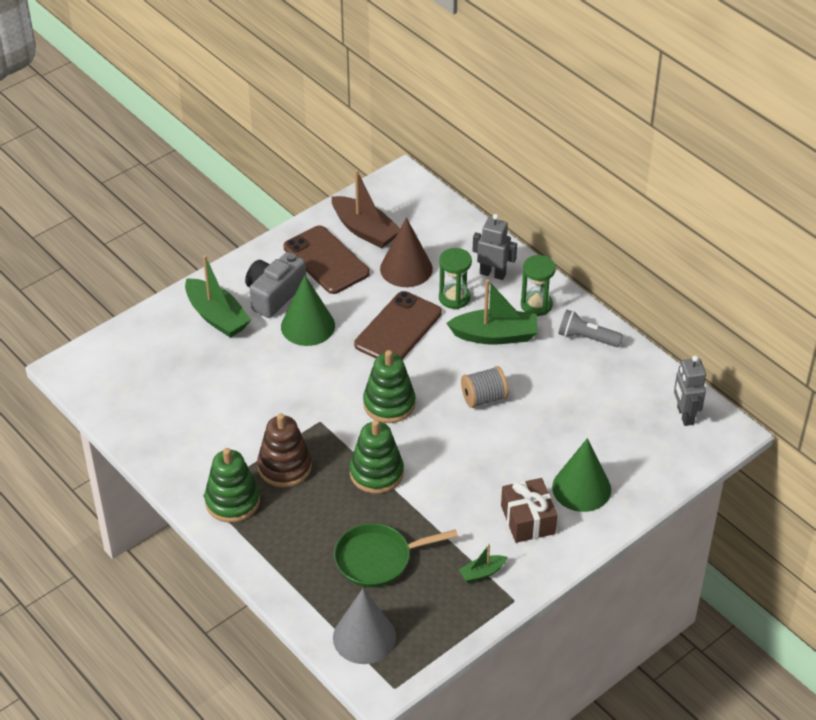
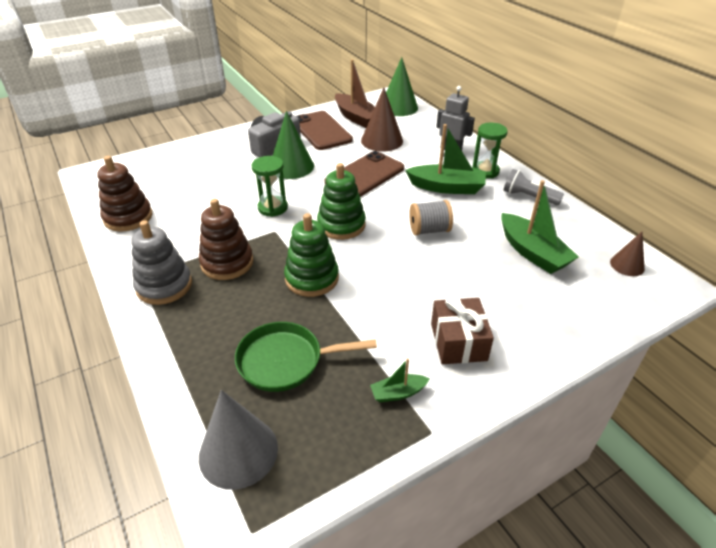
camera: 10 degrees right, 5 degrees down
green boat [185,255,251,338] -> green boat moved to [501,180,579,274]
green stacking toy [204,448,260,523] -> grey stacking toy [131,220,192,305]
green hourglass [439,248,472,309] -> green hourglass moved to [252,156,288,217]
green cone [552,438,611,512] -> green cone moved to [386,57,418,116]
grey robot [674,355,706,426] -> brown cone [610,232,645,276]
none -> brown stacking toy [97,156,152,231]

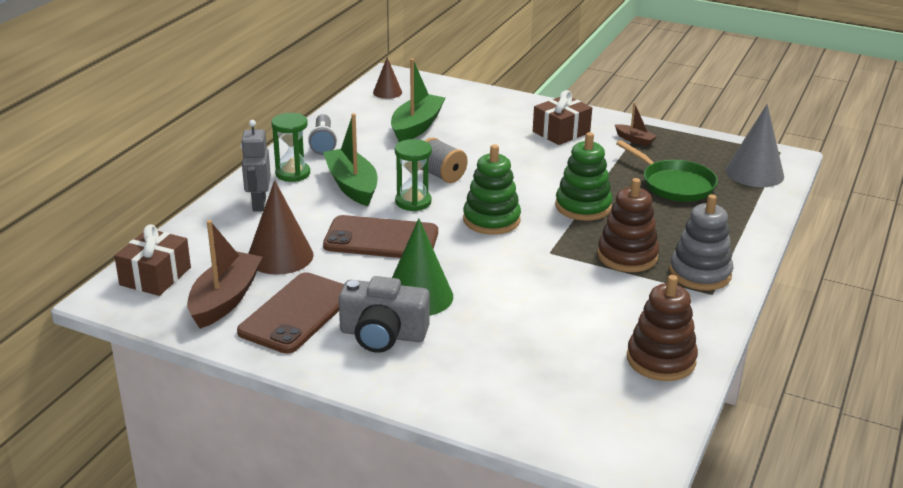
camera: 125 degrees left, 10 degrees down
green hourglass [252,156,288,217] -> green hourglass moved to [395,139,432,211]
green boat [370,358,430,402] -> brown boat [615,103,657,146]
green cone [386,57,418,116] -> brown gift [114,224,191,296]

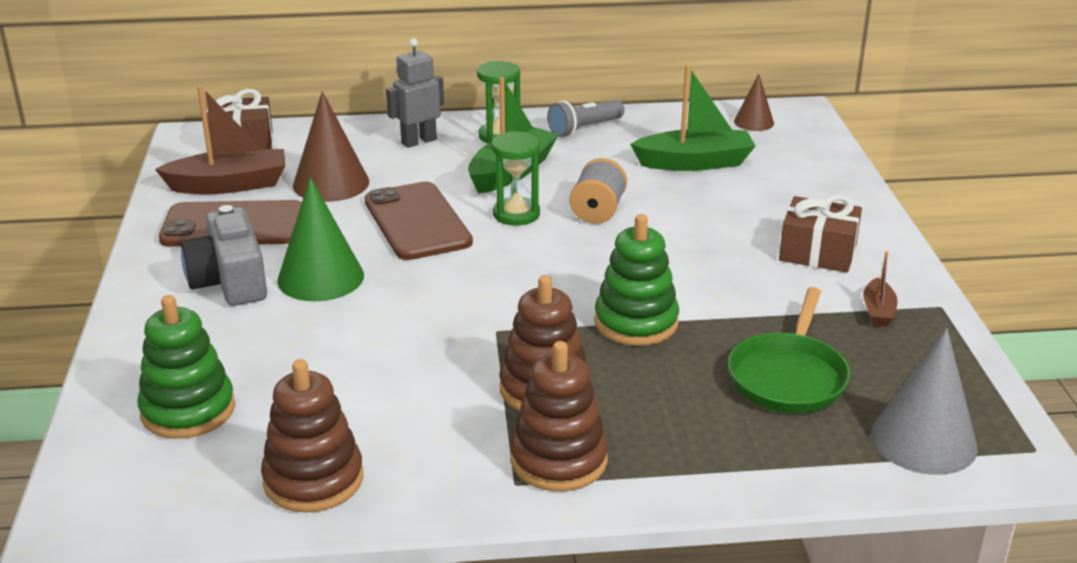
camera: 60 degrees right, 0 degrees up
green stacking toy [463,144,521,235] -> green stacking toy moved to [137,295,235,439]
grey stacking toy [669,194,733,290] -> brown stacking toy [510,341,608,491]

